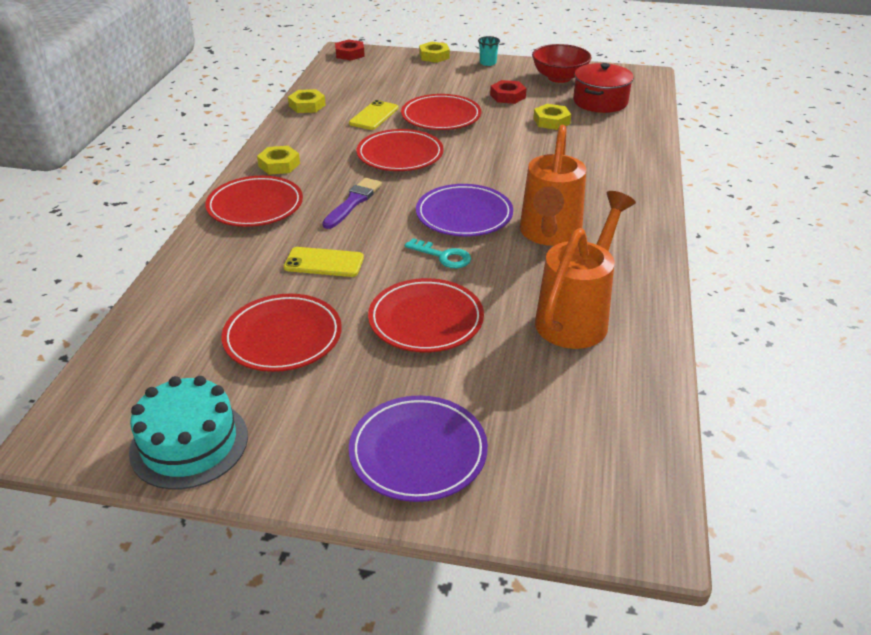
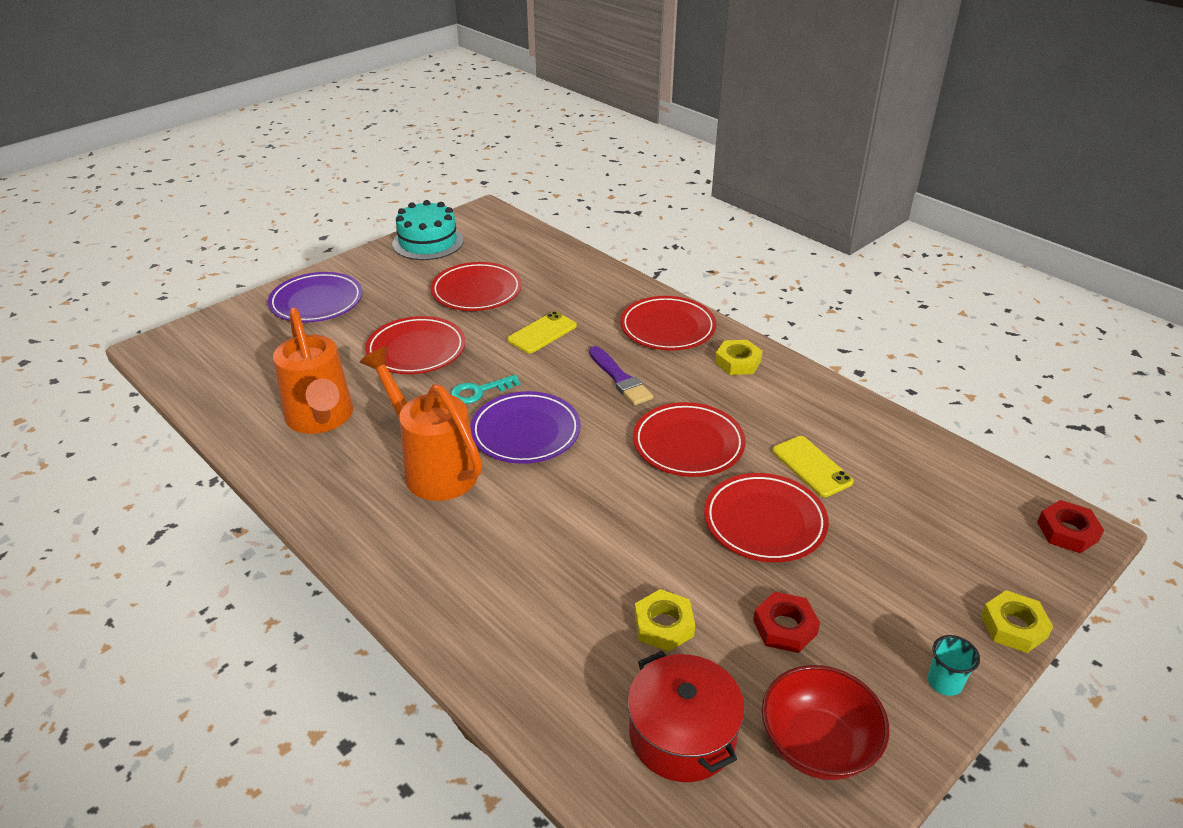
camera: 125 degrees right, 0 degrees up
yellow nut [288,89,326,113] -> none

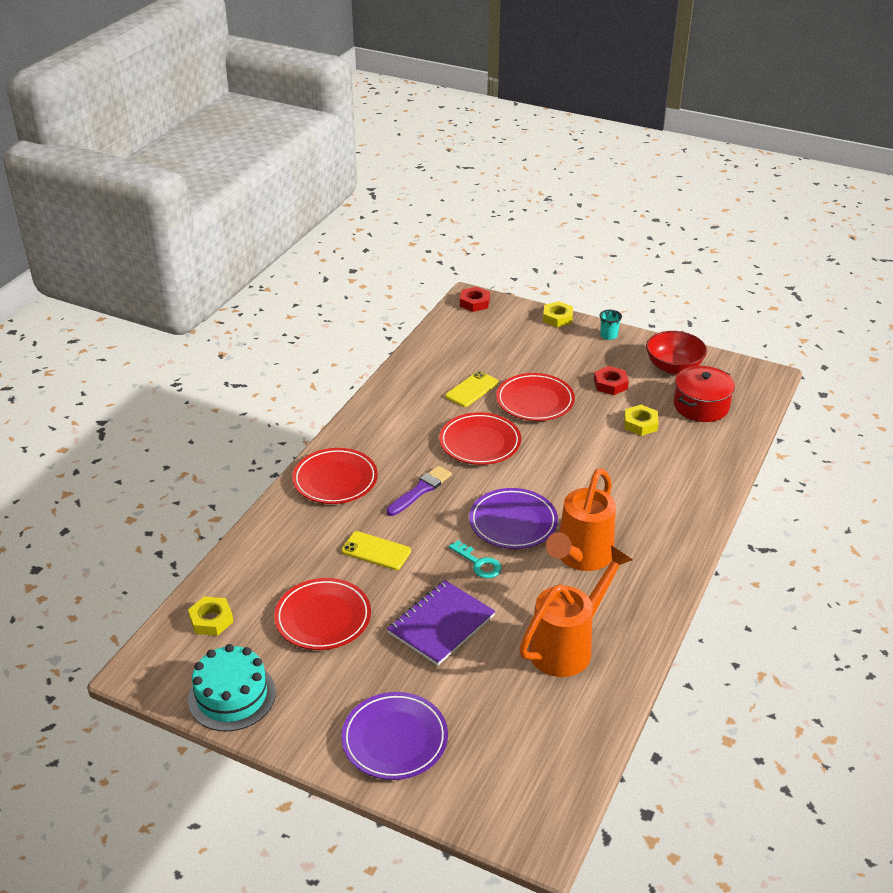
camera: 110 degrees left, 0 degrees up
red plate [365,316,465,374] -> purple notebook [387,580,495,666]
yellow nut [715,340,763,375] -> yellow nut moved to [188,596,233,636]

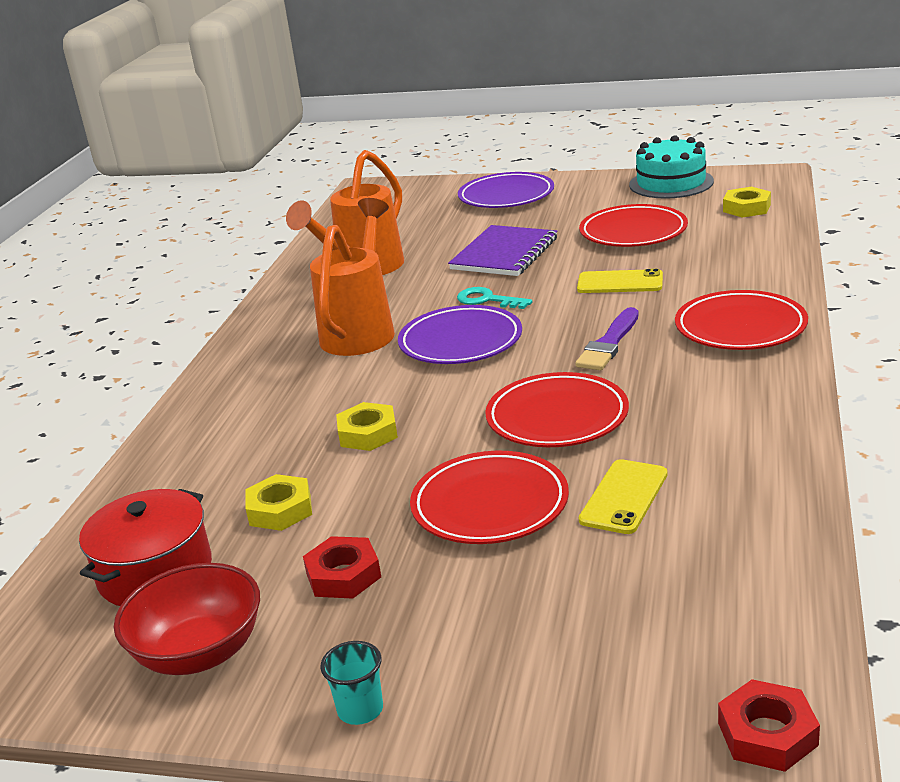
camera: 170 degrees right, 10 degrees down
yellow nut [543,301,573,327] -> yellow nut moved to [336,402,398,451]

